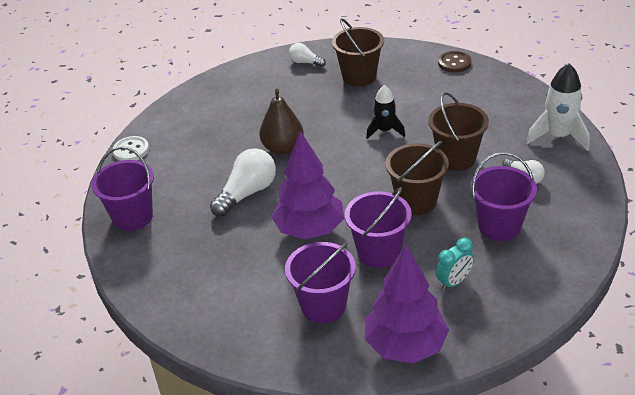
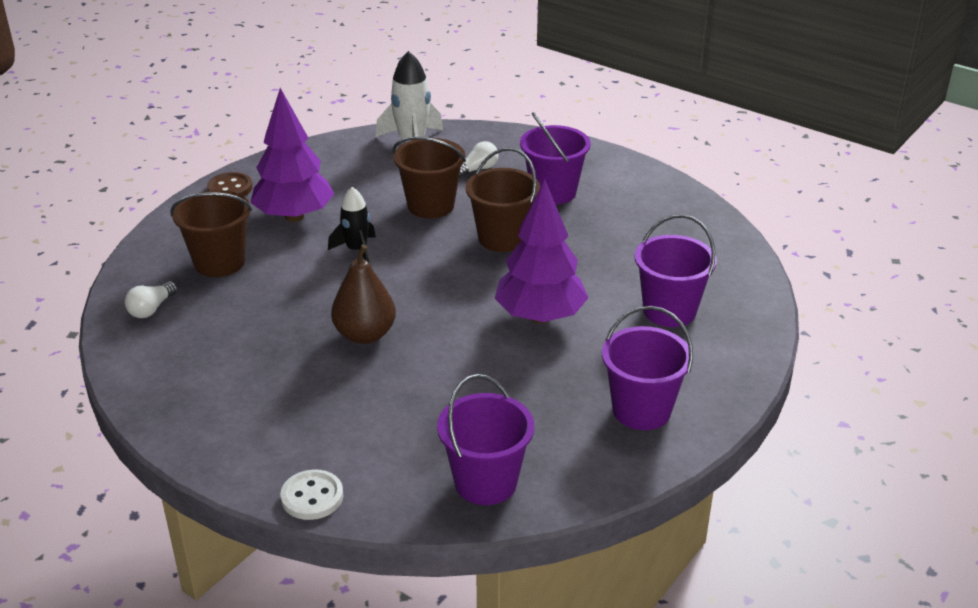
camera: 90 degrees left, 5 degrees down
white light bulb [210,148,276,217] -> none
purple bucket [345,187,412,268] -> purple bucket moved to [602,306,693,430]
purple tree [365,244,449,363] -> purple tree moved to [250,88,334,222]
turquoise clock [436,238,474,290] -> none

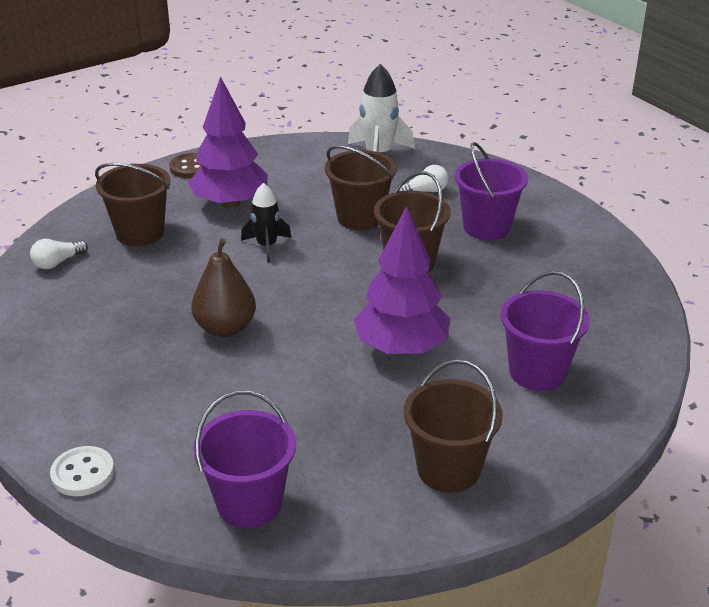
camera: 20 degrees right, 0 degrees up
purple bucket [602,306,693,430] -> brown bucket [404,359,503,493]

